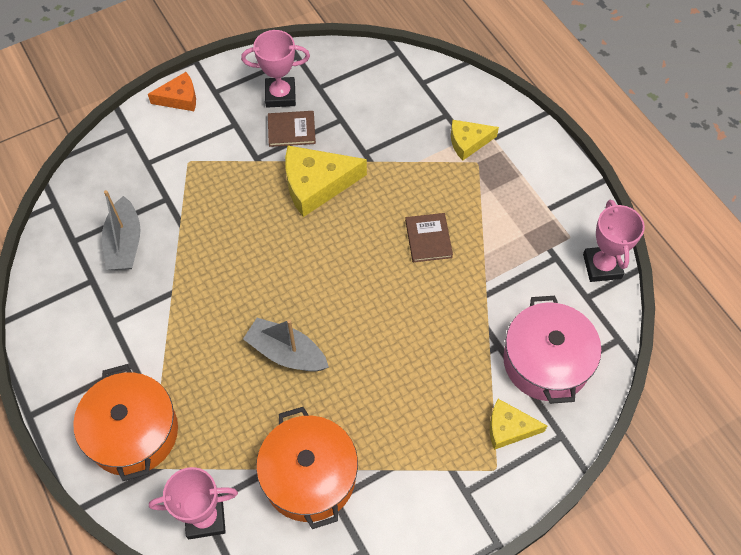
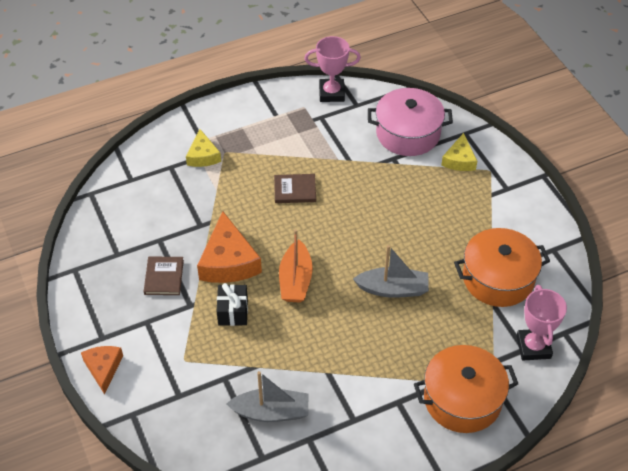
camera: 85 degrees left, 10 degrees down
pink trophy [241,30,310,108] -> none
grey boat [243,318,329,372] -> grey boat turned 120 degrees counterclockwise [353,245,429,298]
yellow cheese [285,146,367,217] -> orange cheese [197,211,262,283]
none -> black gift [216,283,248,326]
none -> orange boat [279,229,313,303]

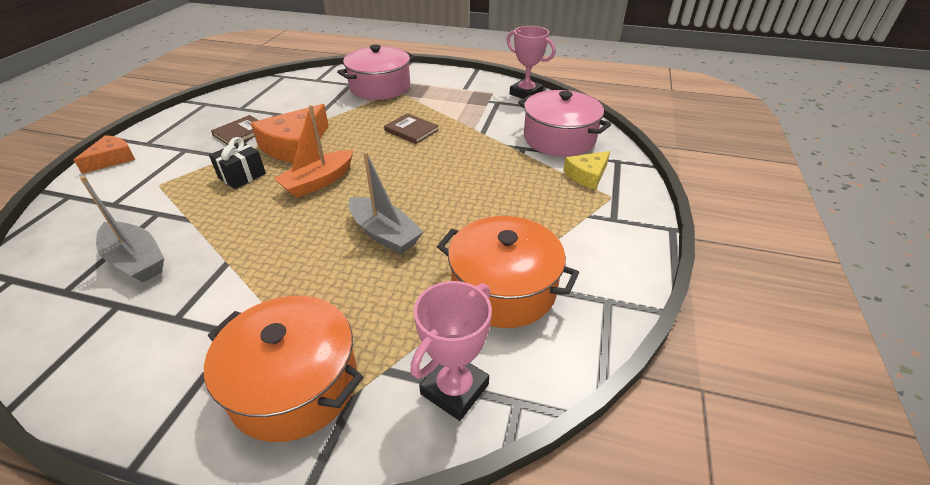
camera: 40 degrees right, 10 degrees down
yellow cheese [186,129,221,167] -> pink pot [337,45,415,100]

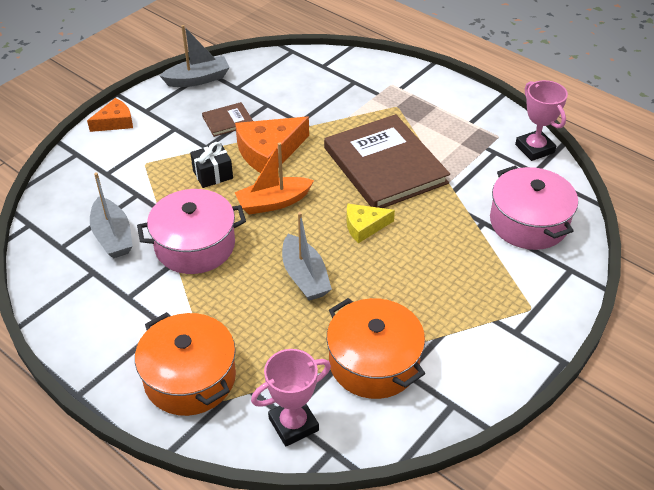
camera: 25 degrees right, 5 degrees up
pink pot [337,45,415,100] -> pink pot moved to [137,189,246,274]
brown book [384,113,439,144] -> brown book [324,114,450,208], size x2.33
yellow cheese [563,151,610,190] -> yellow cheese moved to [346,204,395,243]
none -> grey boat [160,25,230,87]

